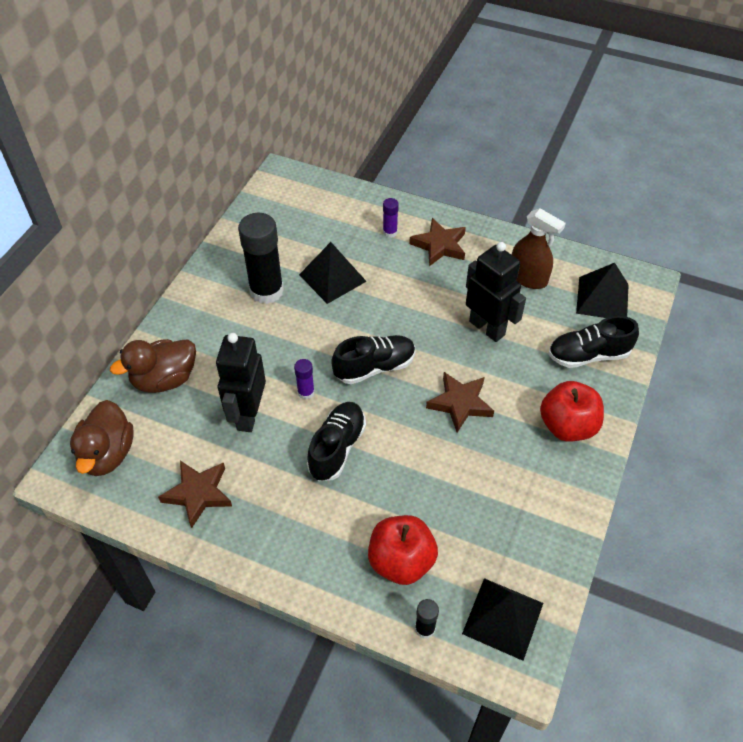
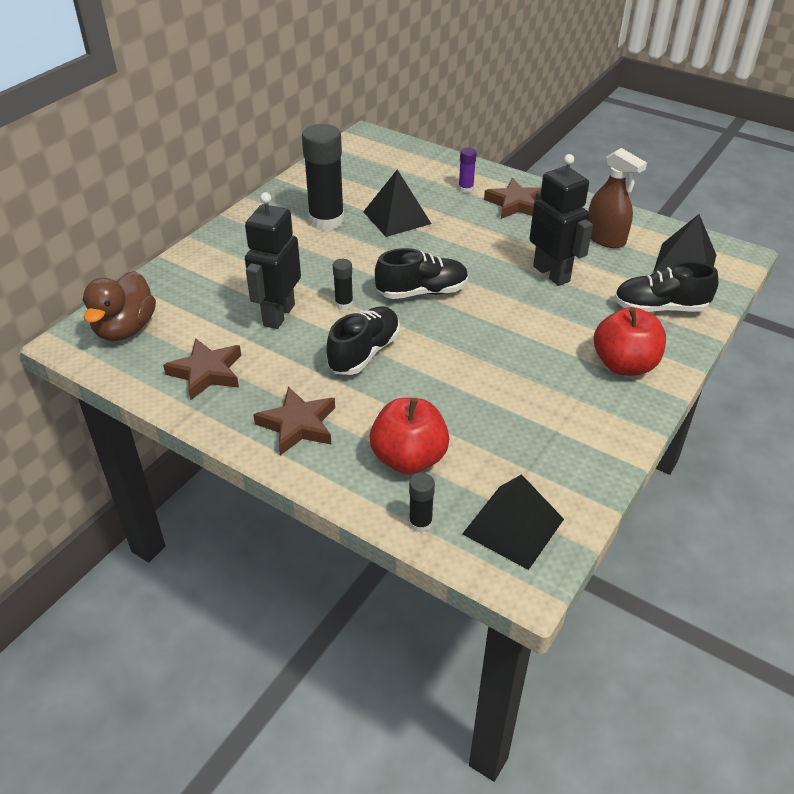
camera: 10 degrees right, 10 degrees down
brown duck [110,339,196,393] -> none
purple glue stick [294,359,315,400] -> black glue stick [333,259,353,310]
brown star [426,372,494,433] -> brown star moved to [253,386,335,455]

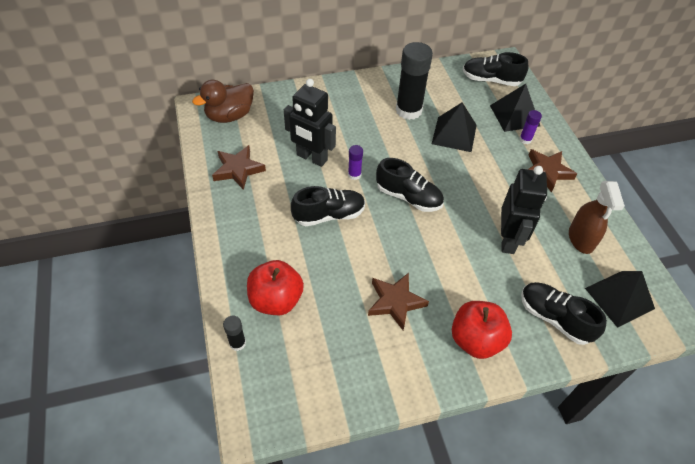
camera: 40 degrees right, 10 degrees up
black robot [245,192,301,329] -> black robot turned 120 degrees counterclockwise [284,79,336,167]
brown star [253,386,335,455] -> brown star moved to [368,273,429,330]
black glue stick [333,259,353,310] -> purple glue stick [348,145,363,180]
black pyramid [462,474,564,570] -> black pyramid moved to [490,84,540,132]
none -> black shoe [463,52,528,86]

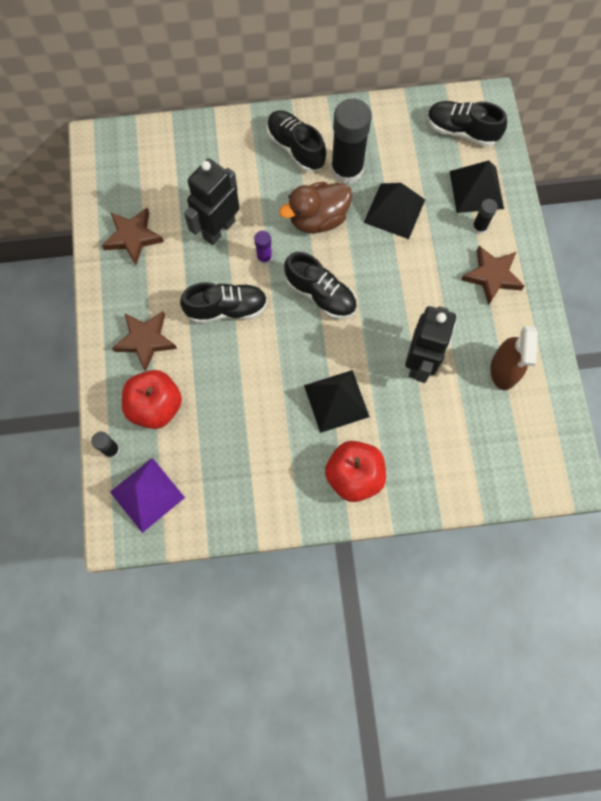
camera: 10 degrees right, 20 degrees up
brown duck [192,80,254,123] -> brown duck moved to [279,182,352,233]
black robot [284,79,336,167] -> black robot turned 90 degrees clockwise [184,158,240,245]
brown star [368,273,429,330] -> brown star moved to [112,312,177,372]
purple glue stick [519,110,542,144] -> black glue stick [472,199,498,234]
black shoe [521,282,607,345] -> black shoe moved to [267,110,326,172]
black pyramid [585,271,655,328] -> black pyramid moved to [304,370,370,433]
none -> purple pyramid [110,458,185,533]

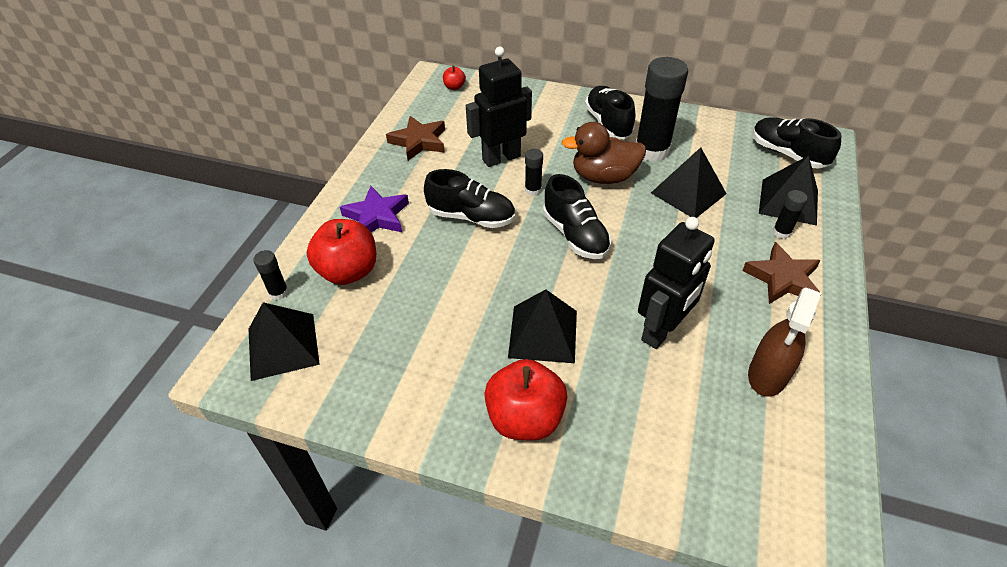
camera: 25 degrees right, 25 degrees down
purple pyramid [110,458,185,533] -> black pyramid [248,302,320,381]
brown star [112,312,177,372] -> purple star [340,186,409,233]
purple glue stick [254,231,272,265] -> black glue stick [525,149,543,196]
none -> red apple [443,66,466,90]

